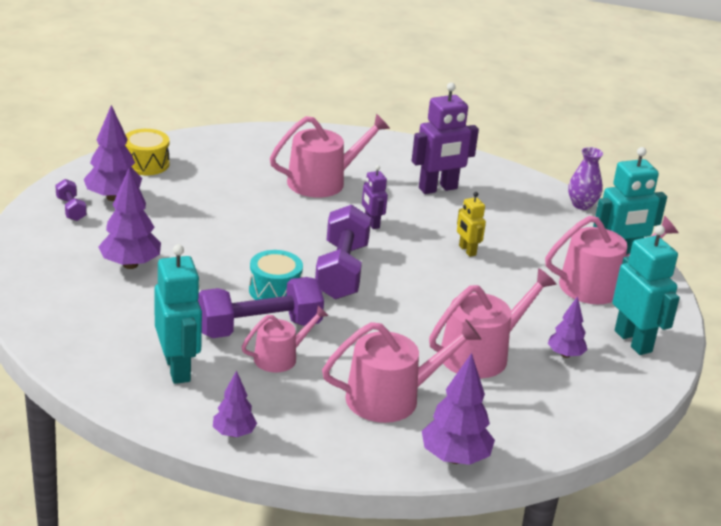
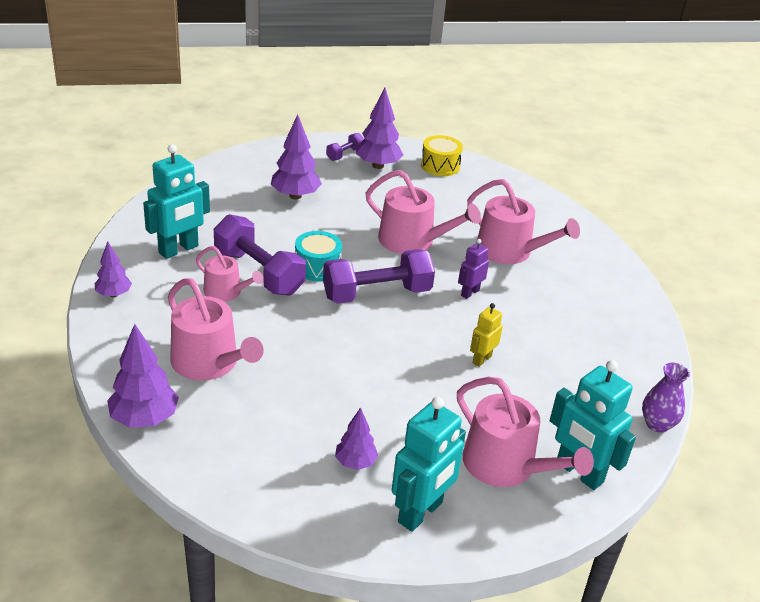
camera: 65 degrees right, 5 degrees up
purple robot [412,83,479,194] -> none
pink watering can [429,268,557,378] -> pink watering can moved to [366,170,481,254]

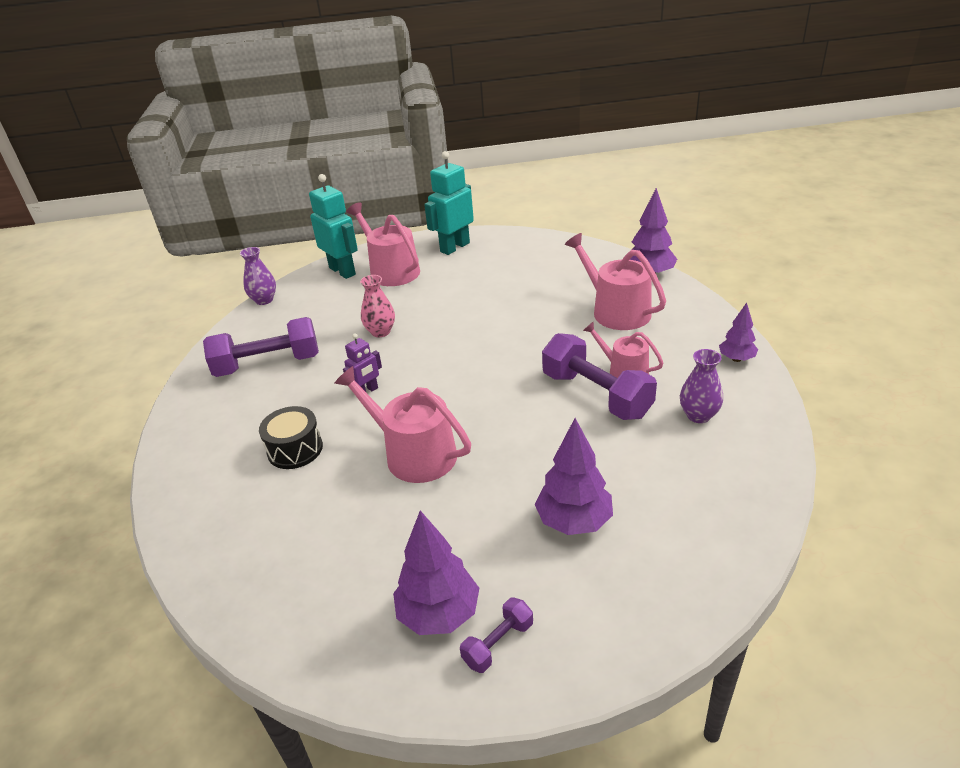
camera: 170 degrees left, 0 degrees up
turquoise robot [143,144,210,259] -> purple vase [680,349,723,423]
turquoise drum [295,231,342,282] -> none
purple dumbbell [323,249,435,304] -> purple dumbbell moved to [203,317,319,377]
purple tree [335,407,378,470] -> none
yellow drum [421,135,463,176] -> none
pink watering can [467,179,580,264] -> black drum [259,406,323,469]
yellow robot [470,303,503,367] -> pink vase [360,275,395,337]

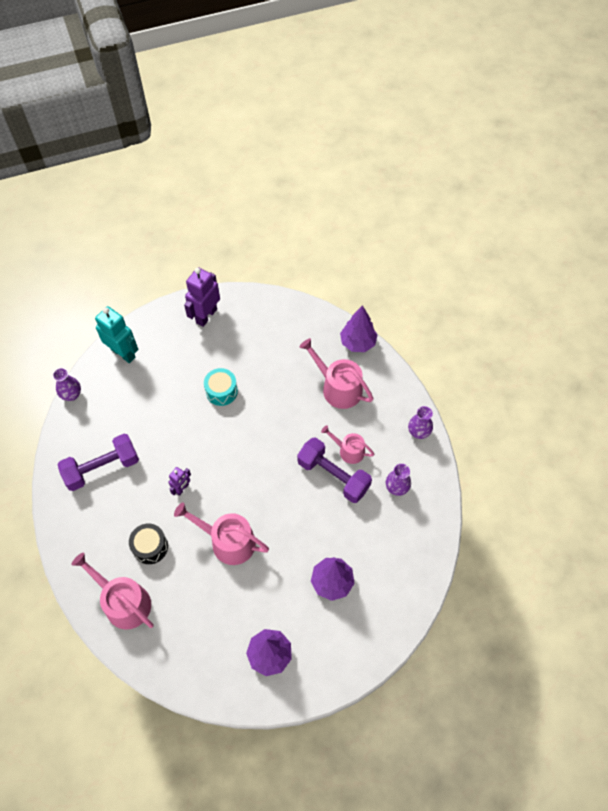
camera: 15 degrees left, 25 degrees up
pink watering can [346,202,420,286] -> pink watering can moved to [71,552,154,630]
pink vase [360,275,395,337] -> none
turquoise robot [424,151,474,255] -> purple robot [184,267,220,327]
purple dumbbell [460,598,533,673] -> none
purple tree [719,303,758,362] -> purple vase [408,406,433,439]
none -> turquoise drum [204,368,238,406]

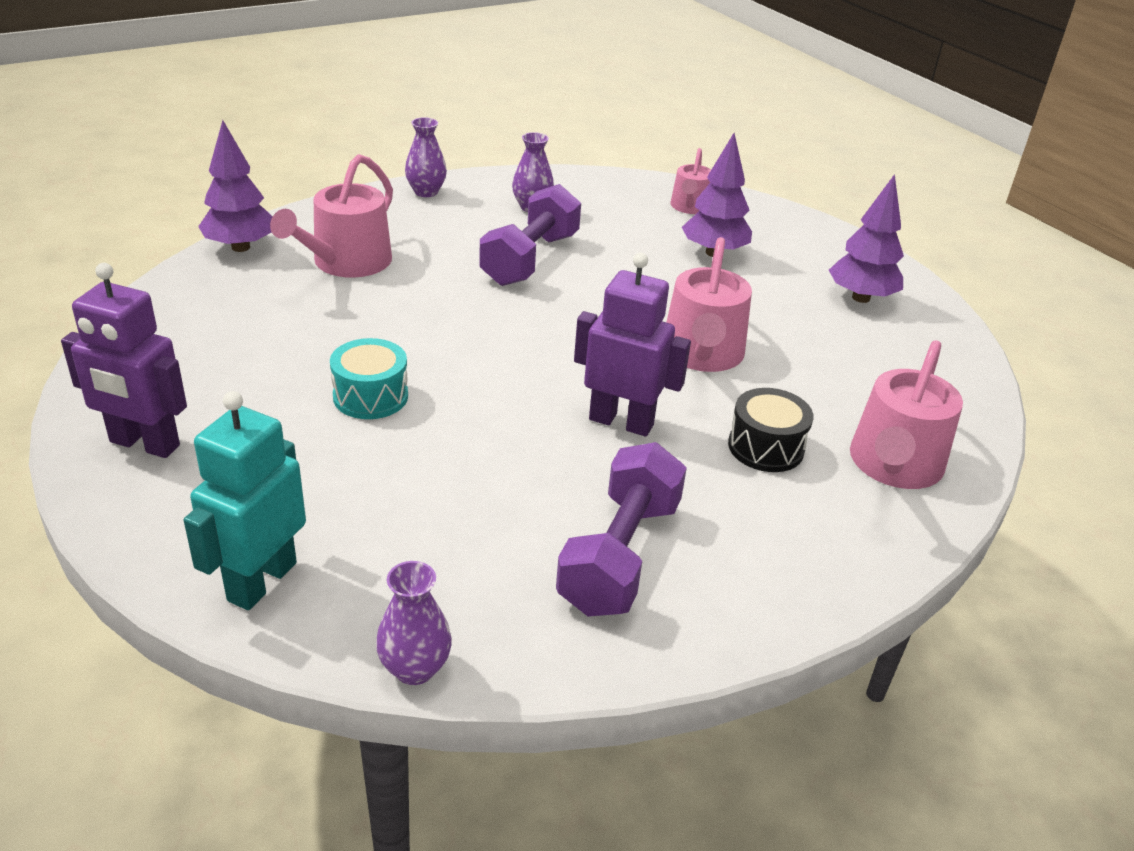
camera: 105 degrees left, 25 degrees down
purple dumbbell [58,434,139,491] -> purple dumbbell turned 60 degrees clockwise [556,442,687,616]
purple robot [169,467,191,496] -> purple robot [574,253,691,436], size x1.84
pink watering can [321,426,375,464] -> pink watering can moved to [670,148,711,214]

